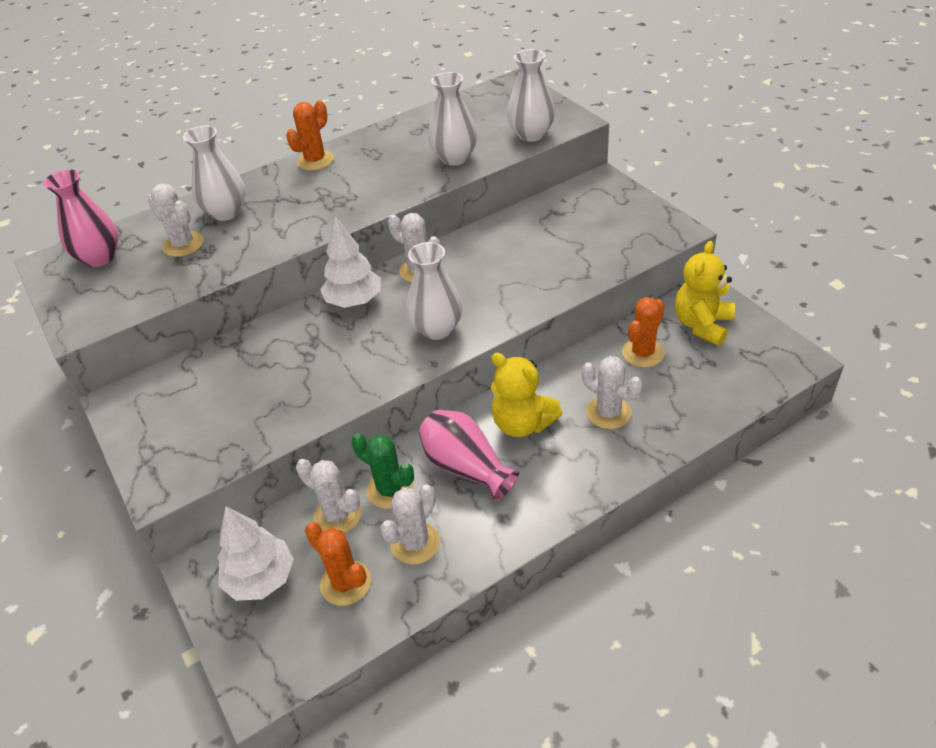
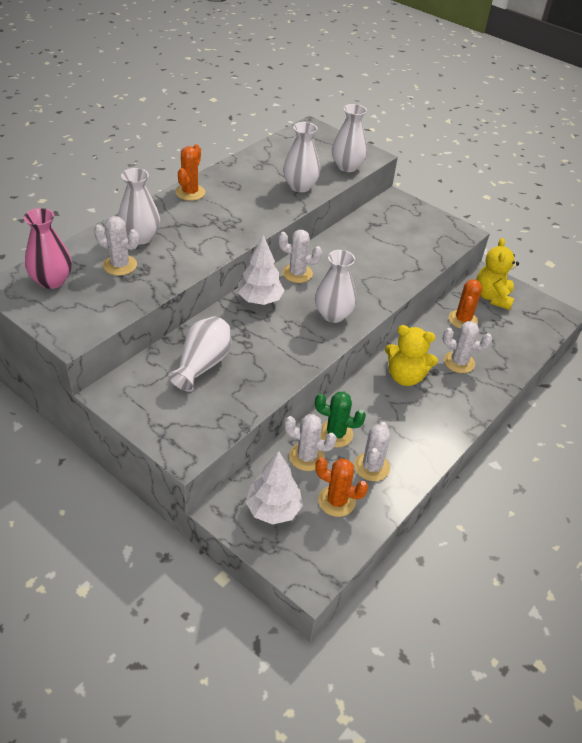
camera: 25 degrees left, 0 degrees up
pink vase [419,410,519,501] -> none
none -> white vase [168,316,231,392]

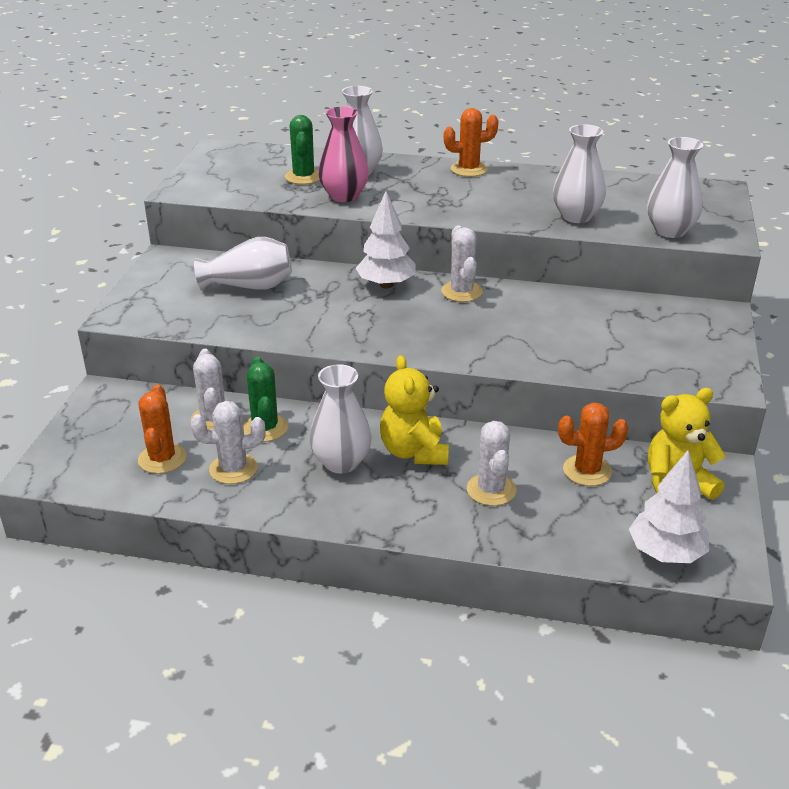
camera: 65 degrees right, 10 degrees down
pink vase [24,208,72,289] -> pink vase moved to [318,107,369,202]
white cactus [94,216,139,276] -> green cactus [285,115,320,184]
white tree [245,451,303,525] -> white tree moved to [629,450,709,563]
white vase [315,250,357,323] -> white vase moved to [309,364,372,474]

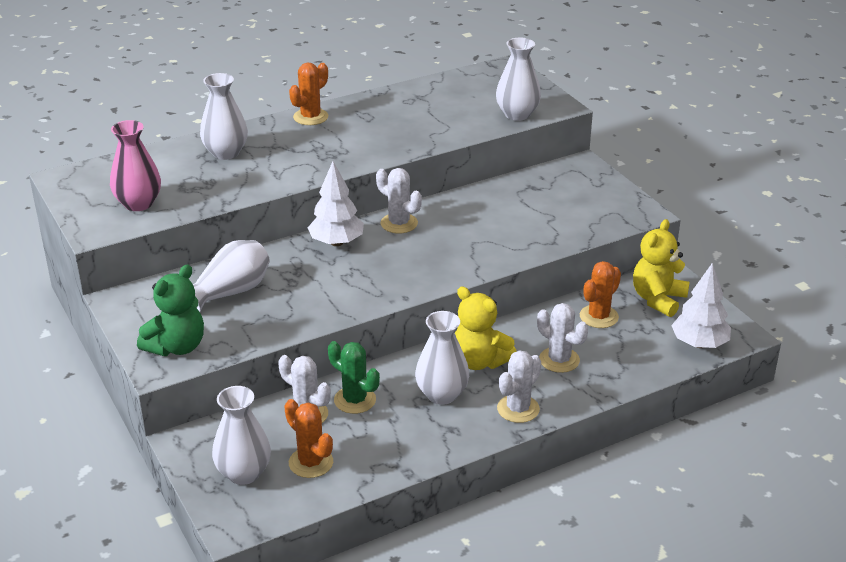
camera: 40 degrees left, 0 degrees up
white cactus [191,401,266,484] -> white cactus moved to [497,350,541,423]
green cactus [285,115,320,184] -> none
pink vase [318,107,369,202] -> pink vase moved to [110,120,161,211]
white vase [553,124,606,223] -> white vase moved to [212,386,271,485]
none -> green teddy bear [137,264,204,356]

